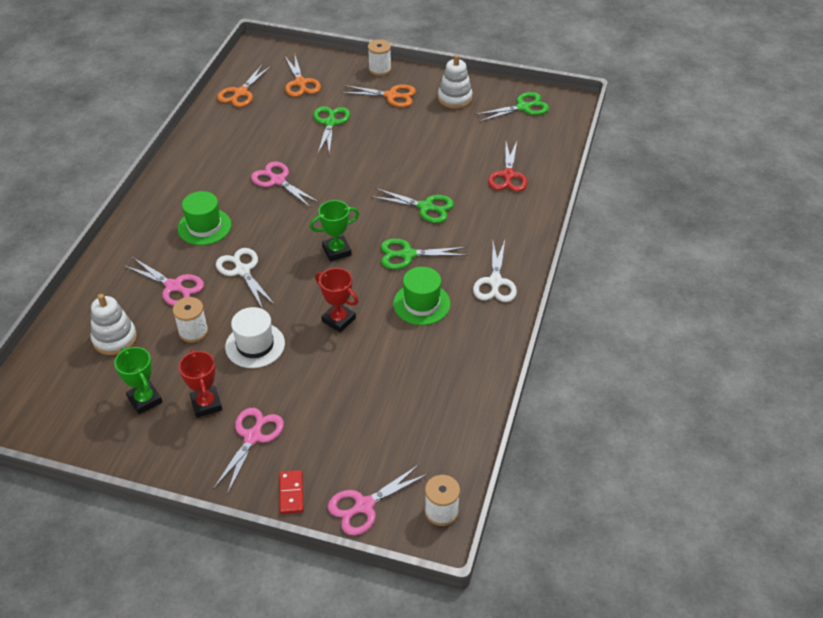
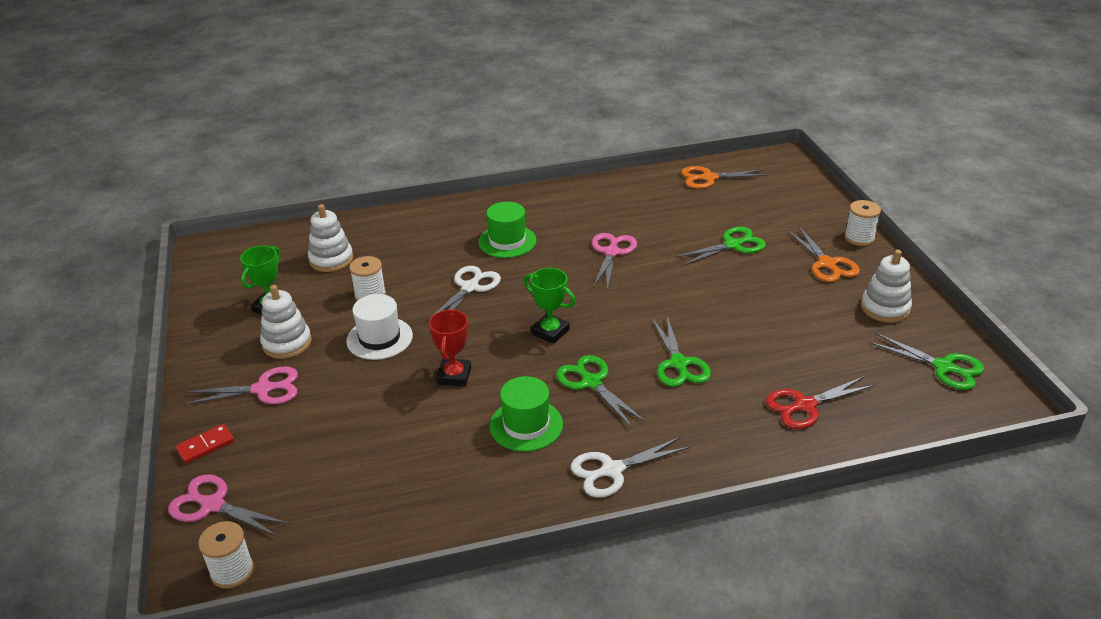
camera: 60 degrees right, 10 degrees down
pink scissors [124,258,204,306] -> none
red trophy [179,350,222,418] -> white stacking toy [260,285,312,359]
orange scissors [285,56,321,97] -> none

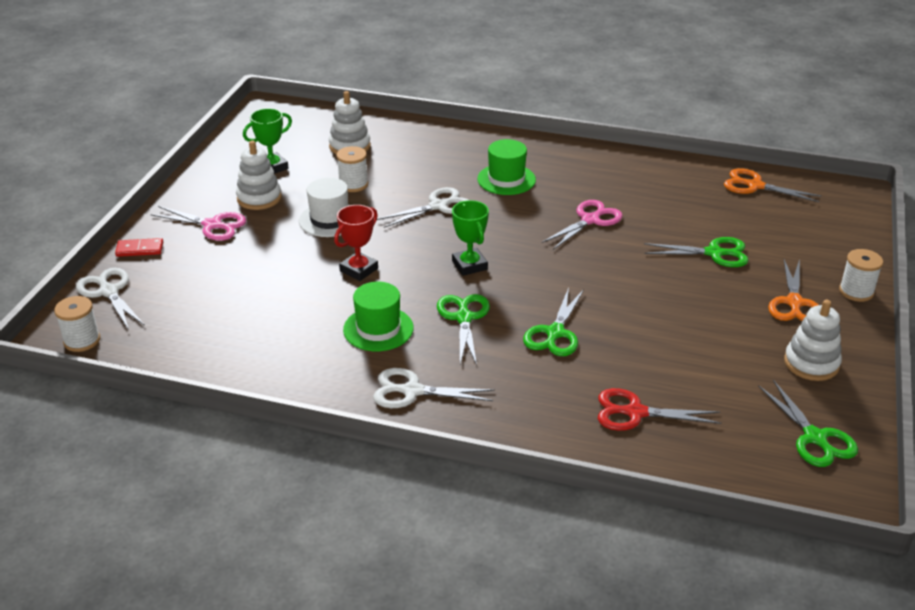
camera: 30 degrees right, 0 degrees up
pink scissors [168,475,289,537] -> white scissors [76,268,145,330]

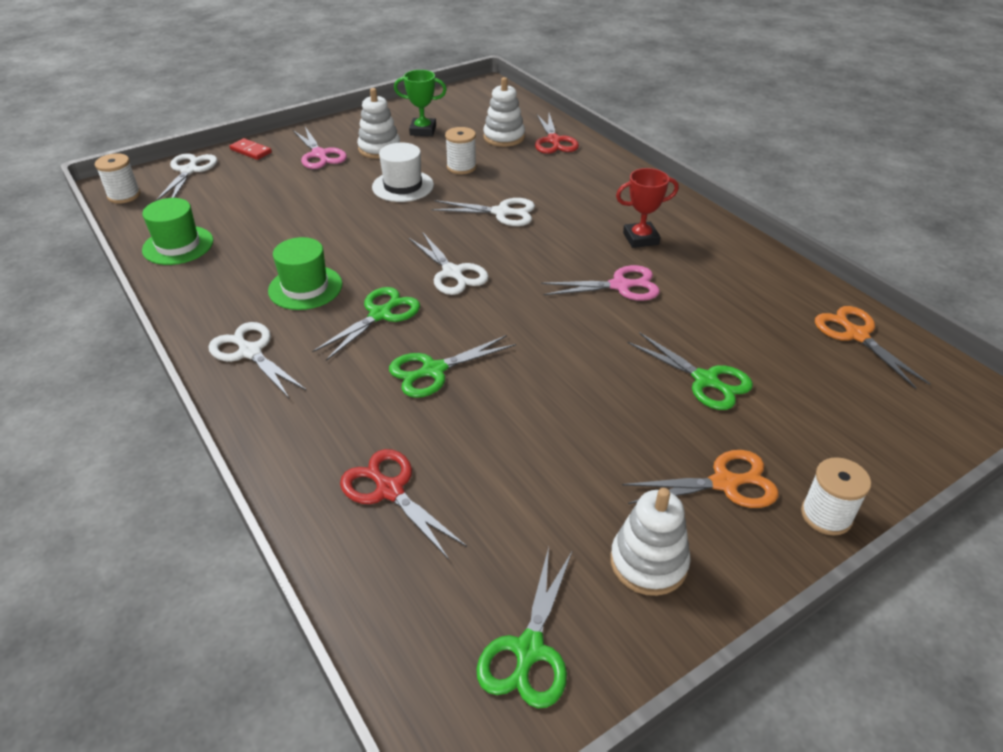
camera: 40 degrees right, 5 degrees up
red trophy [334,205,378,281] -> red trophy moved to [616,168,679,248]
green trophy [452,200,489,276] -> white scissors [409,232,489,295]
green hat [477,139,536,195] -> green hat moved to [142,198,213,265]
orange scissors [768,259,819,321] -> orange scissors turned 150 degrees counterclockwise [622,450,779,508]
none -> red scissors [535,113,579,154]

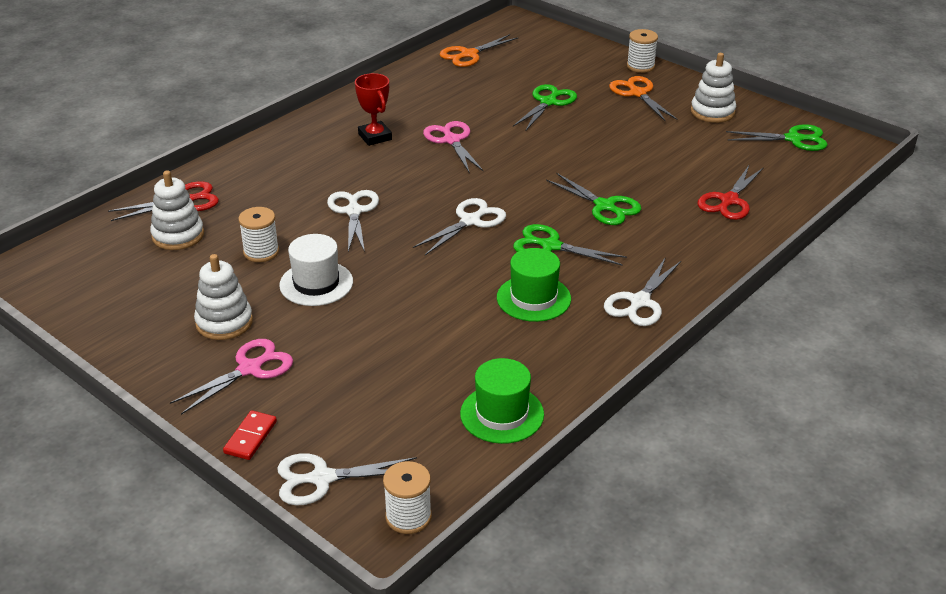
camera: 105 degrees left, 5 degrees down
green trophy [394,70,447,136] -> none

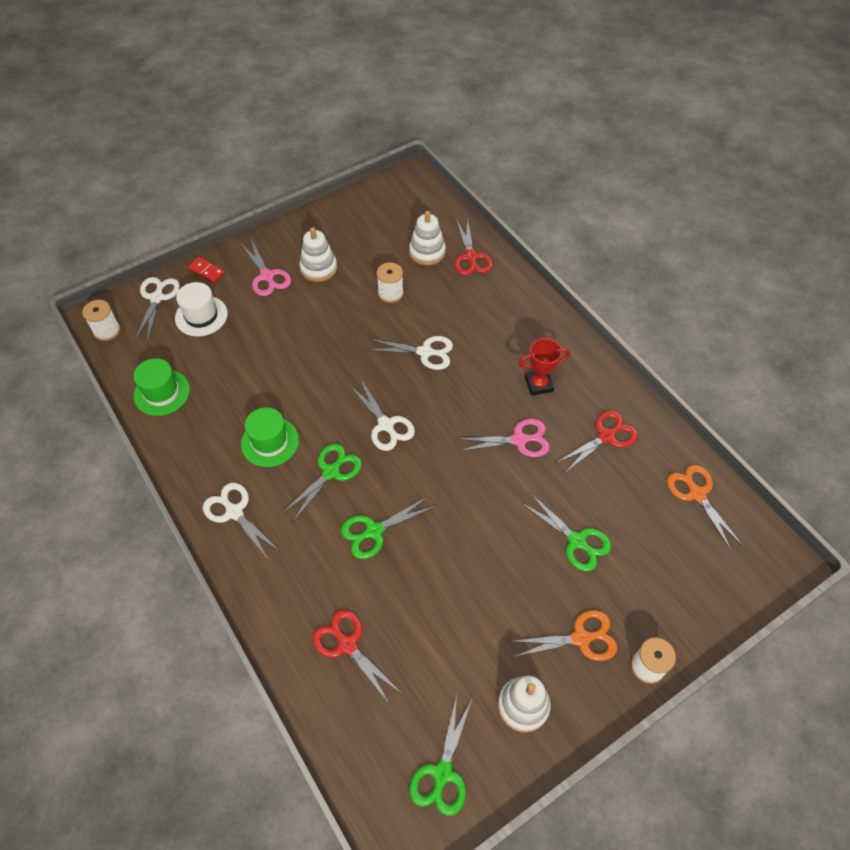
camera: 105 degrees right, 20 degrees up
white hat [279,234,353,306] -> white hat moved to [175,282,228,336]
none -> red scissors [556,410,638,473]

